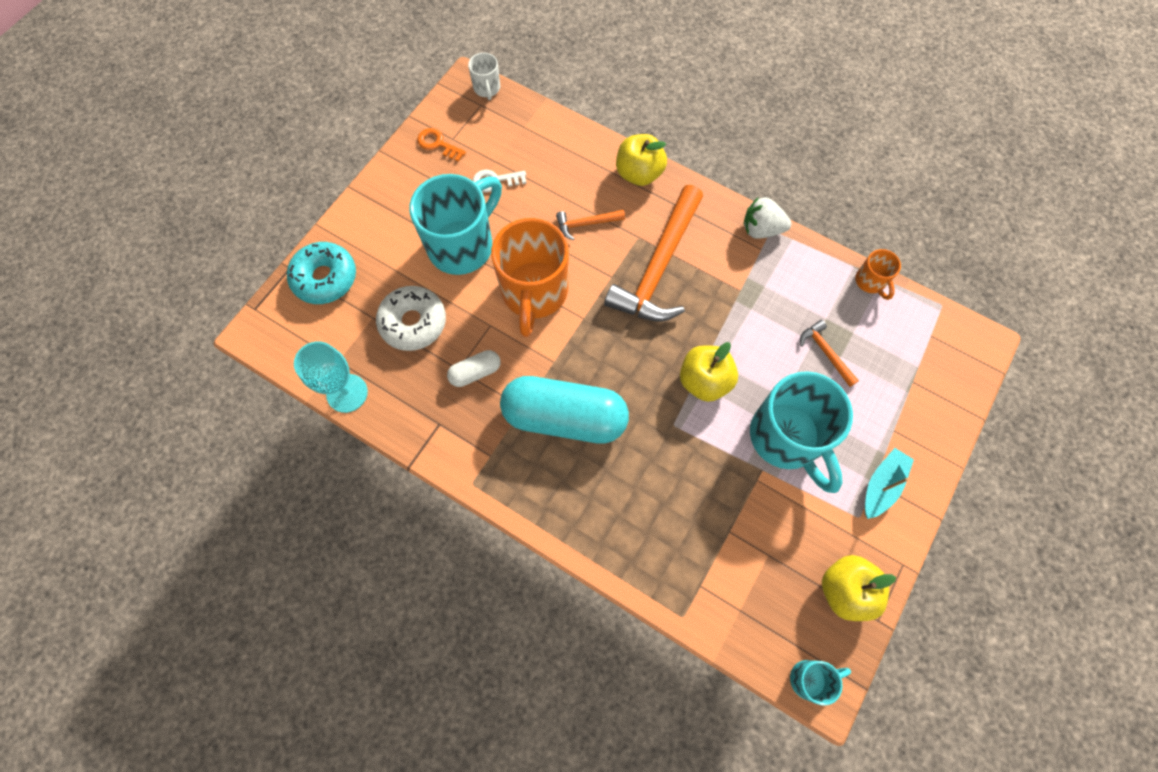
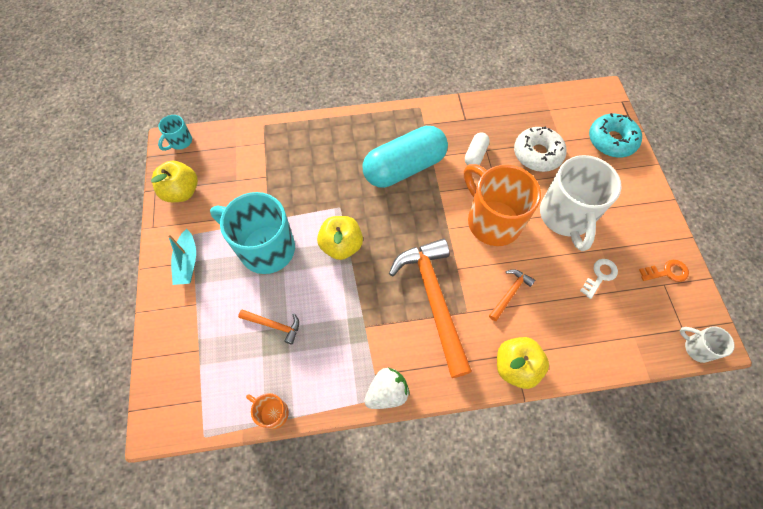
camera: 140 degrees right, 5 degrees down
turquoise goblet [294,341,368,413] -> none
turquoise mug [409,174,502,275] -> white mug [540,155,622,251]

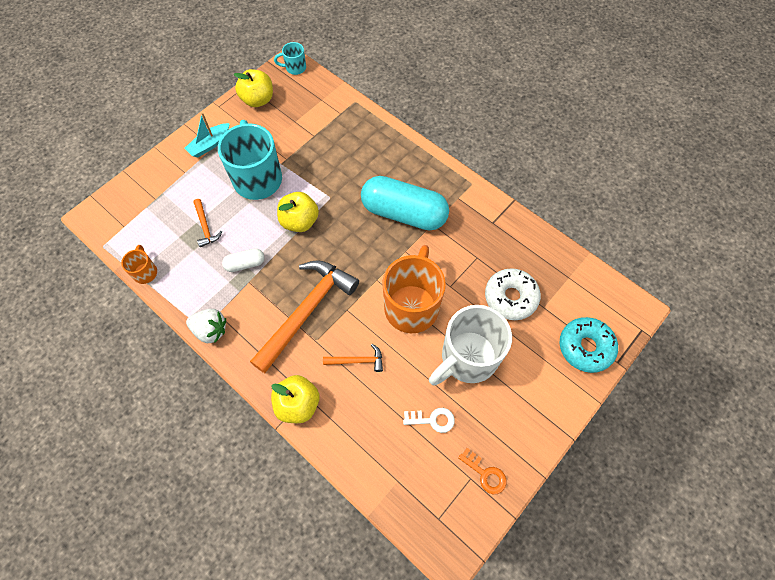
camera: 50 degrees right, 0 degrees up
white capsule [465,133,490,165] -> white capsule moved to [222,248,265,272]
white mug [680,326,735,363] -> none

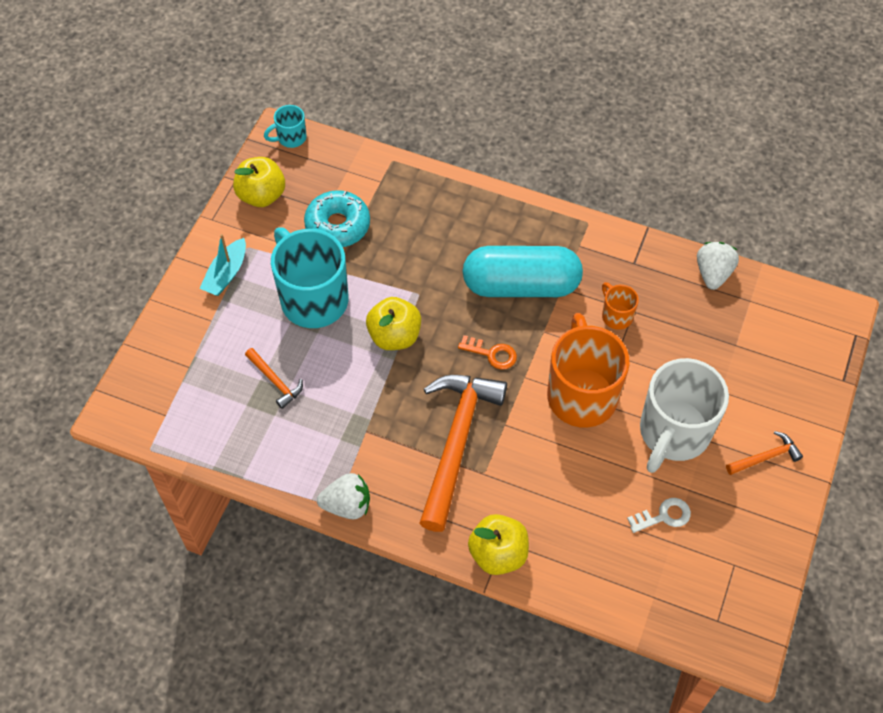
camera: 20 degrees left, 5 degrees down
orange mug [121,245,157,284] -> orange mug moved to [602,282,639,330]
white capsule [222,248,265,272] -> none
orange hammer [323,344,383,372] -> orange hammer moved to [726,431,803,475]
orange key [458,448,506,494] -> orange key moved to [458,335,517,370]
white donut [485,268,541,320] -> none
turquoise donut [559,317,618,373] -> turquoise donut moved to [304,190,370,247]
none -> white strawberry [697,242,739,290]

